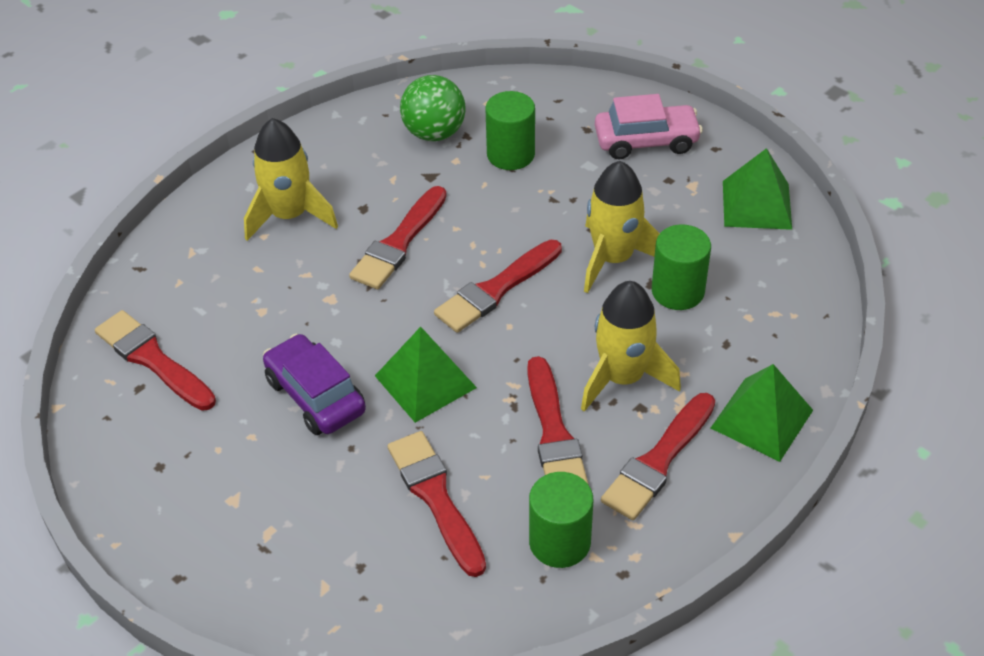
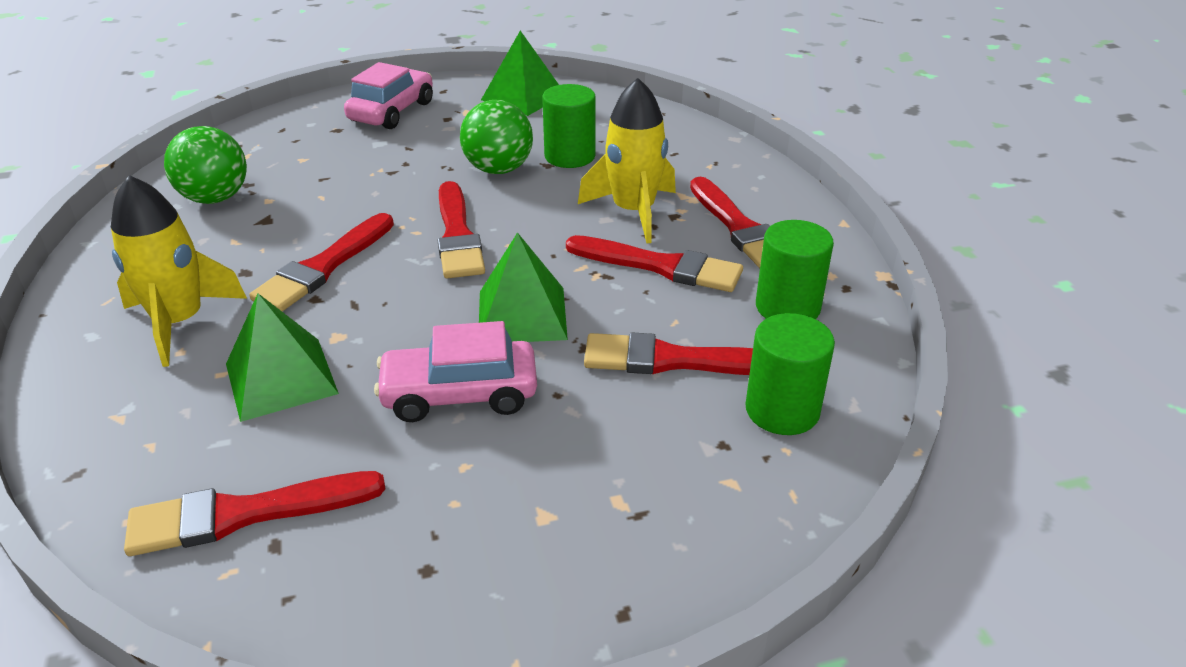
camera: 60 degrees left, 10 degrees down
purple car [263,334,366,435] -> pink car [374,321,537,422]
red brush [349,186,447,289] -> red brush turned 60 degrees clockwise [249,213,394,312]
green cylinder [485,91,535,170] -> green cylinder moved to [745,313,835,435]
yellow rocket [584,161,660,293] -> green ball [460,100,533,174]
green pyramid [711,364,813,462] -> green pyramid moved to [226,293,339,422]

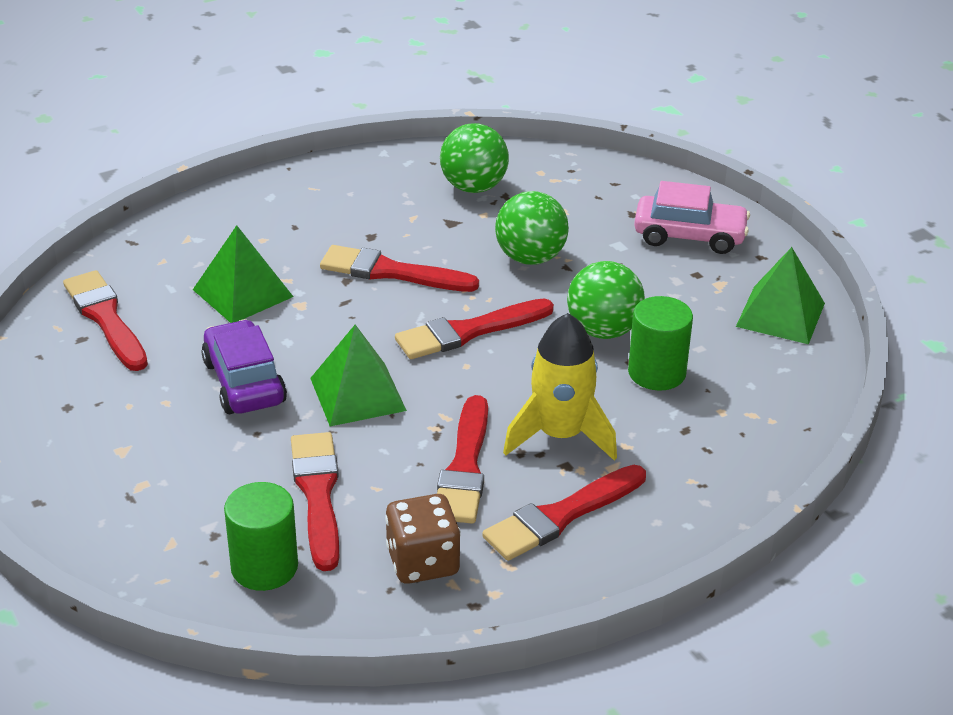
camera: 75 degrees right, 0 degrees up
yellow rocket [111,175,247,367] -> none
pink car [374,321,537,422] -> purple car [201,319,287,414]
green cylinder [756,220,834,319] -> brown dice [385,494,461,584]
none -> green ball [495,191,569,265]

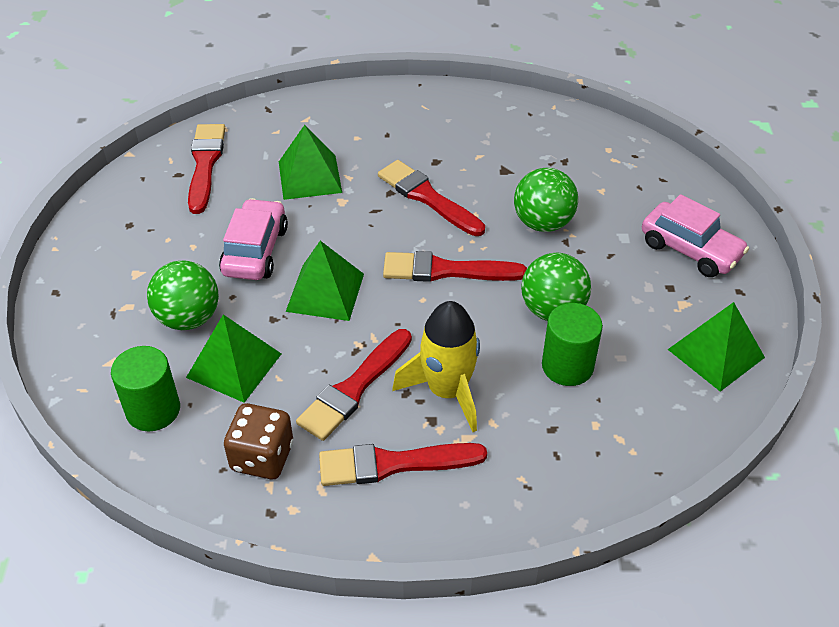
camera: 30 degrees right, 10 degrees up
purple car [201,319,287,414] -> pink car [219,198,288,280]
red brush [291,432,339,571] -> green pyramid [186,314,281,403]
green ball [440,123,509,193] -> green ball moved to [147,260,219,330]

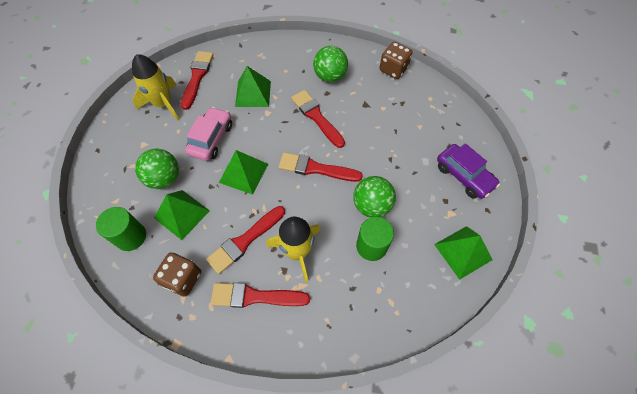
camera: 10 degrees right, 15 degrees up
green ball [514,168,578,232] -> green ball moved to [313,46,348,82]
pink car [642,194,749,277] -> purple car [437,143,500,199]
none -> yellow rocket [132,54,179,121]
none -> brown dice [380,42,413,79]

